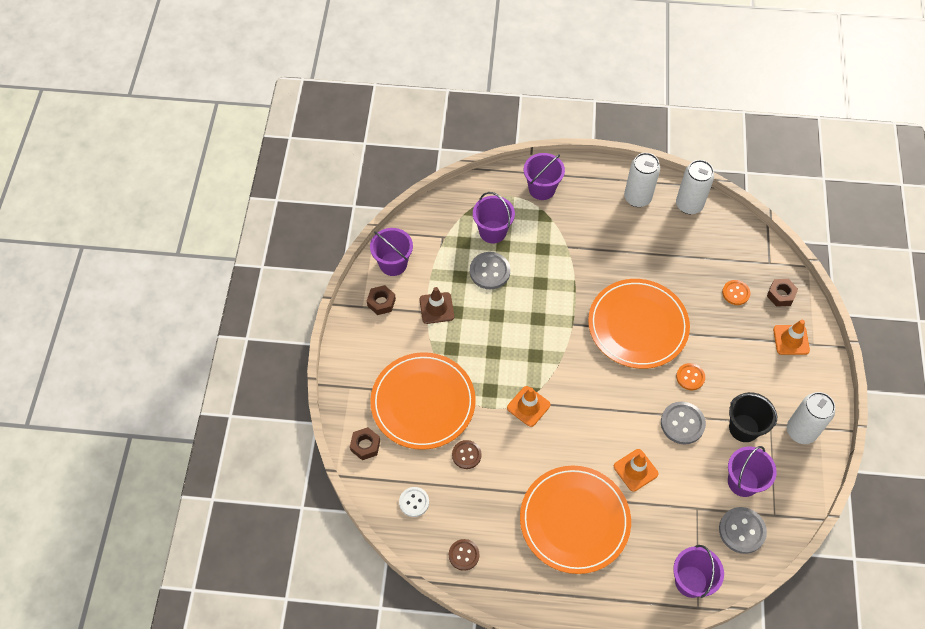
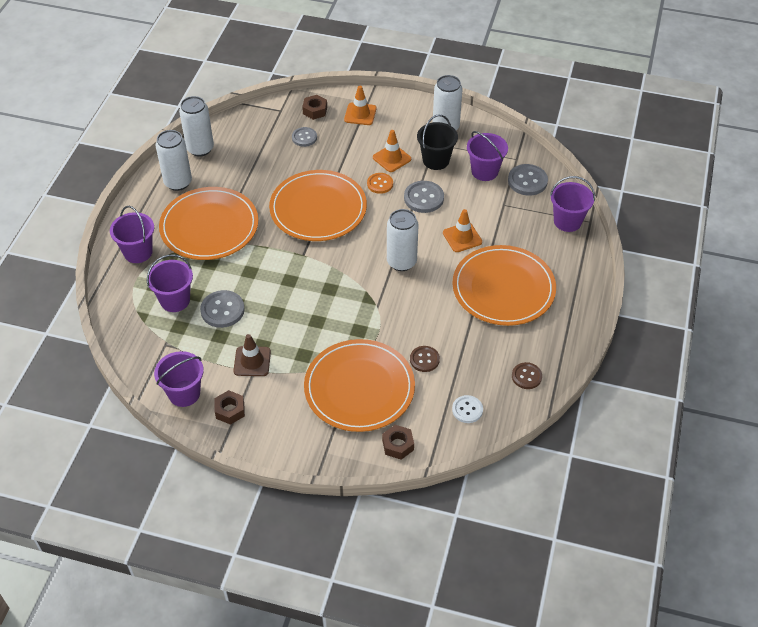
camera: 80 degrees left, 10 degrees down
orange traffic cone [507,386,550,427] -> orange traffic cone moved to [373,130,411,172]
orange button [722,280,750,305] -> grey button [292,127,317,147]
none -> orange plate [159,187,258,260]
none -> white can [387,209,419,271]

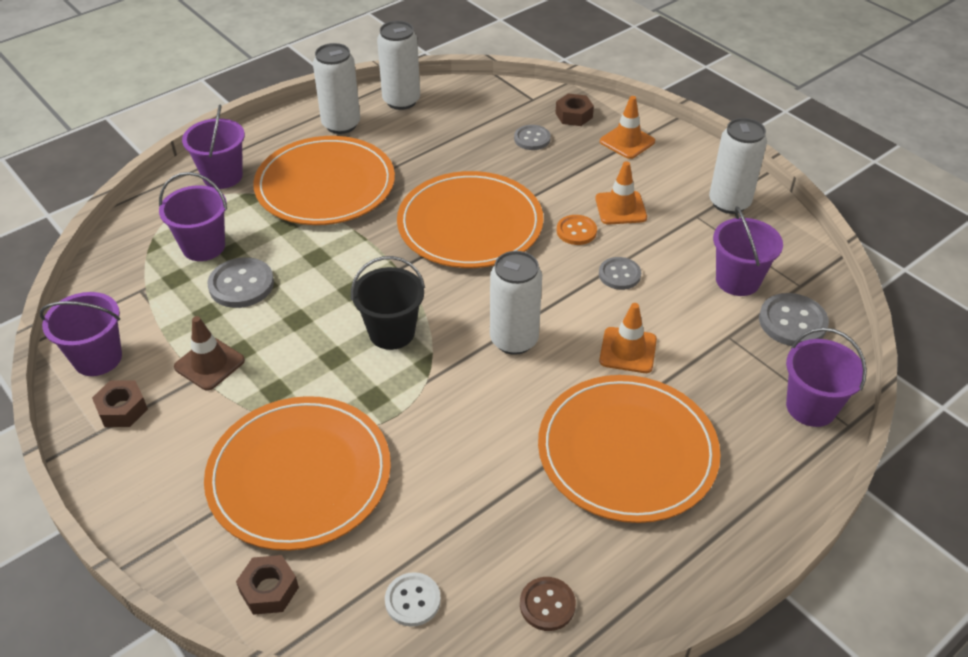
camera: 35 degrees right, 5 degrees down
grey button [404,181,444,213] -> grey button [599,257,641,290], size x0.66
brown button [410,346,440,372] -> none
black bucket [417,114,458,170] -> black bucket moved to [351,256,425,350]

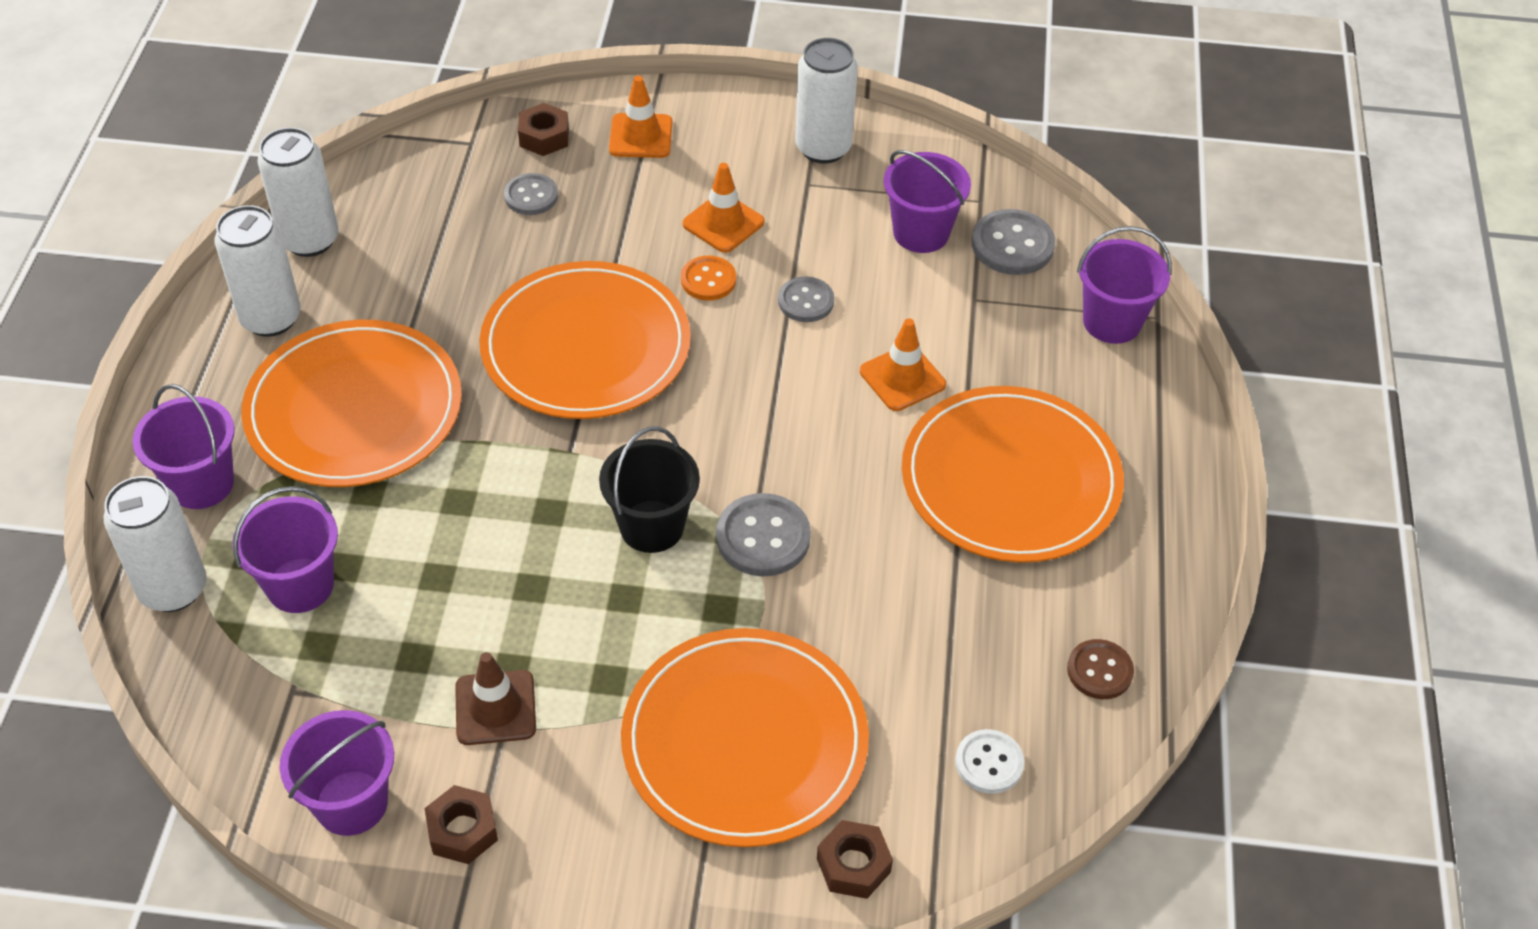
camera: 45 degrees left, 5 degrees up
grey button [208,257,274,308] -> grey button moved to [716,493,811,576]
white can [490,251,542,355] -> white can moved to [104,476,207,612]

